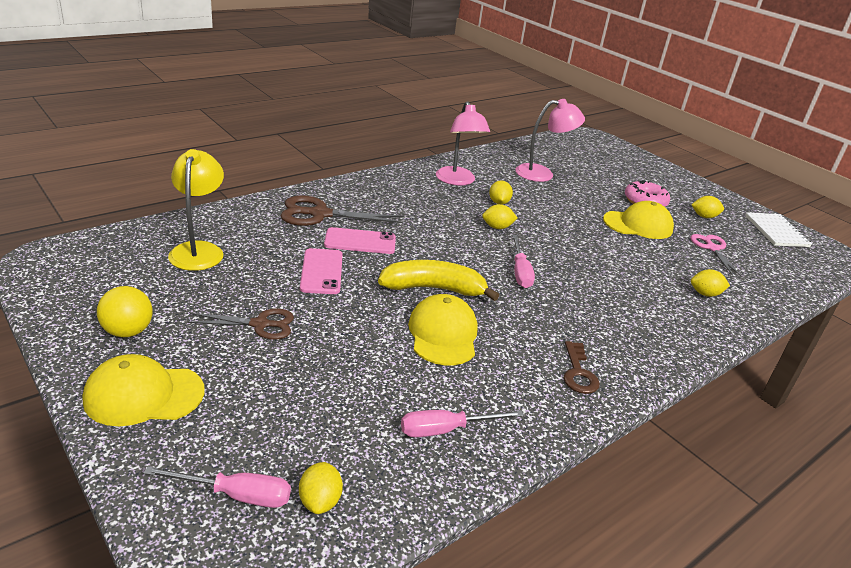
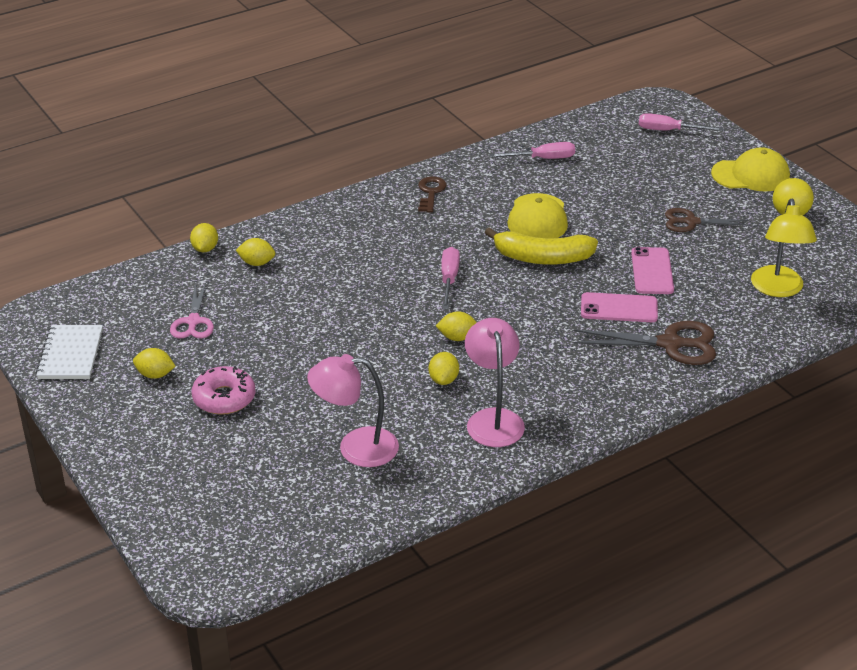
camera: 170 degrees left, 5 degrees up
yellow lemon [299,462,343,514] -> yellow lemon moved to [190,223,218,252]
yellow cap [603,201,674,239] -> none

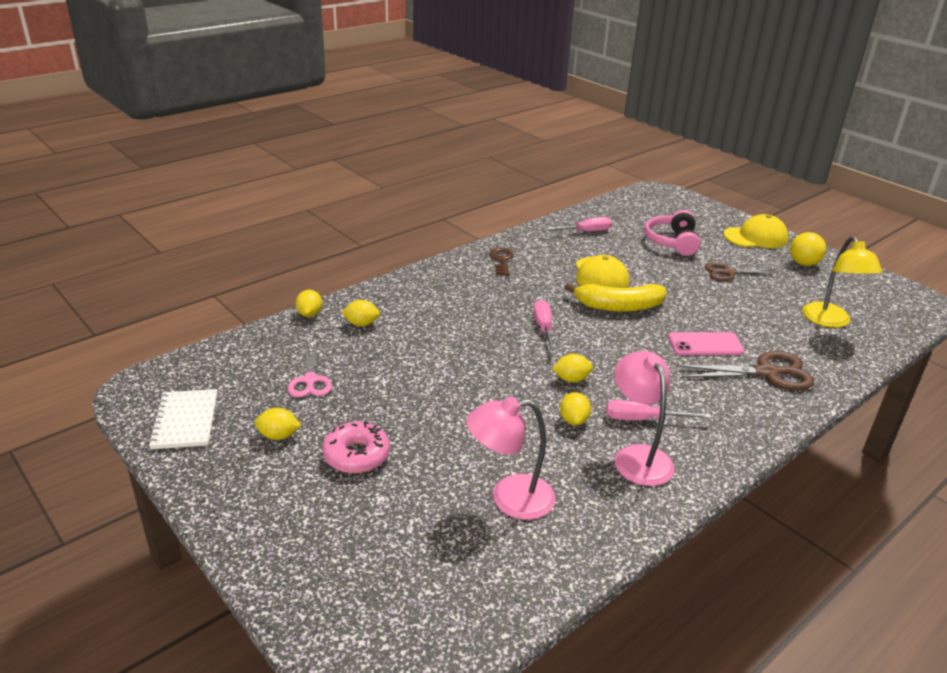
camera: 10 degrees left, 5 degrees down
pink phone [631,247,674,294] -> none
pink screwdriver [639,113,724,131] -> pink screwdriver moved to [606,400,711,420]
none -> pink headphones [644,210,700,256]

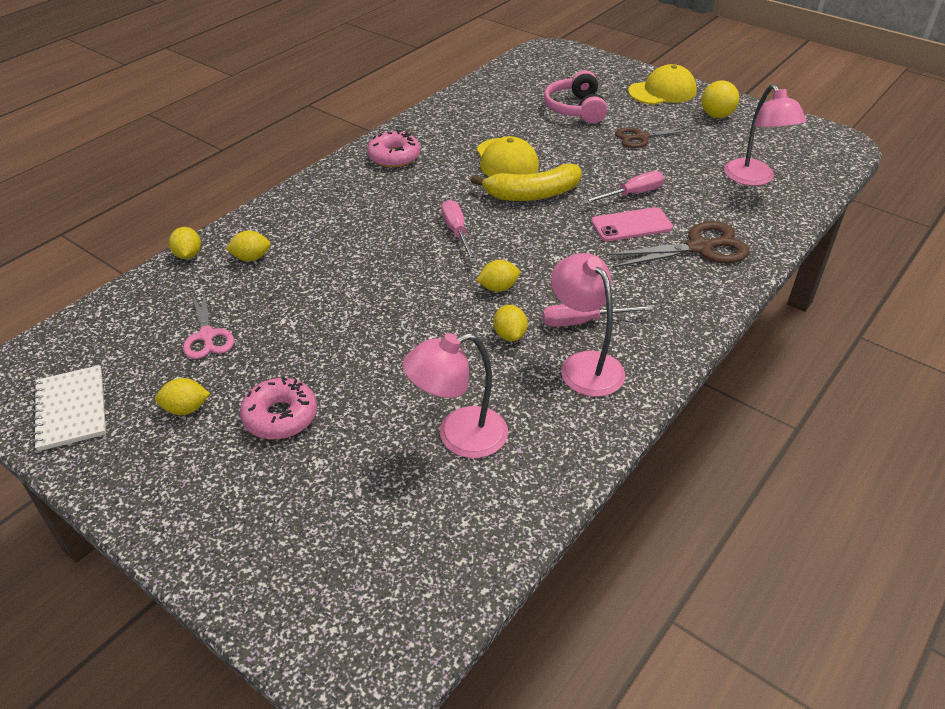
camera: 10 degrees left, 10 degrees up
brown key [489,248,514,275] -> pink donut [367,130,420,168]
pink screwdriver [542,217,612,232] -> pink screwdriver moved to [583,171,664,204]
yellow lamp [802,236,882,328] -> pink lamp [724,84,806,186]

